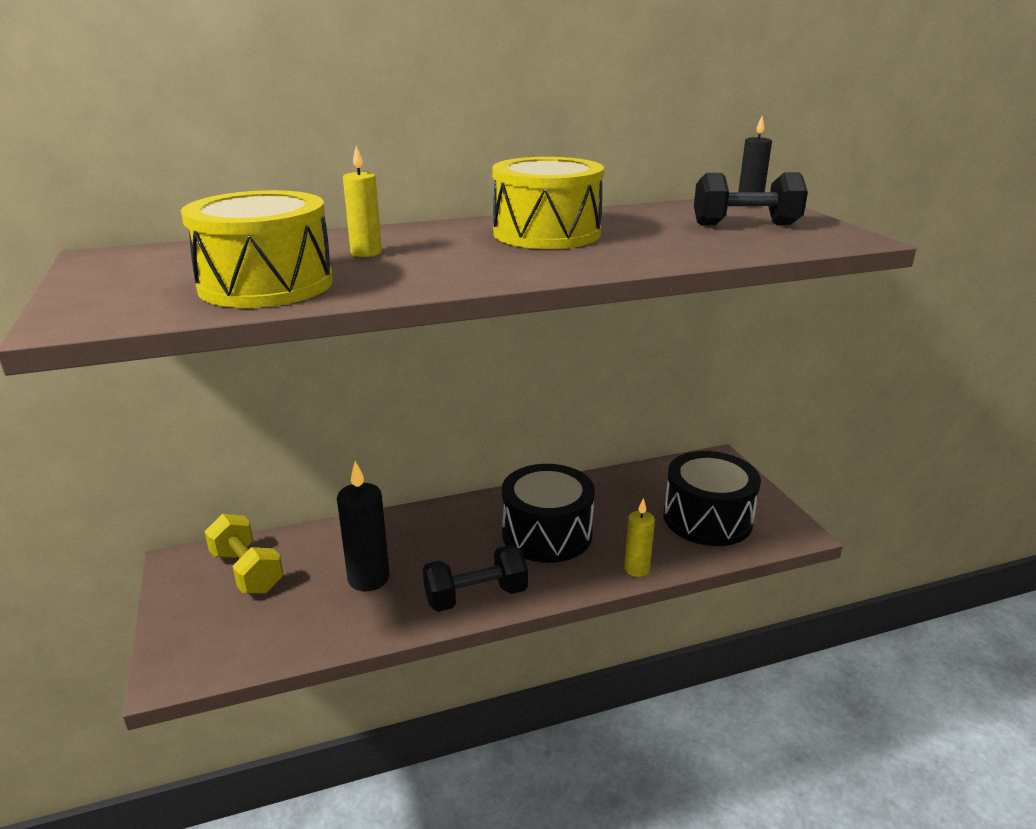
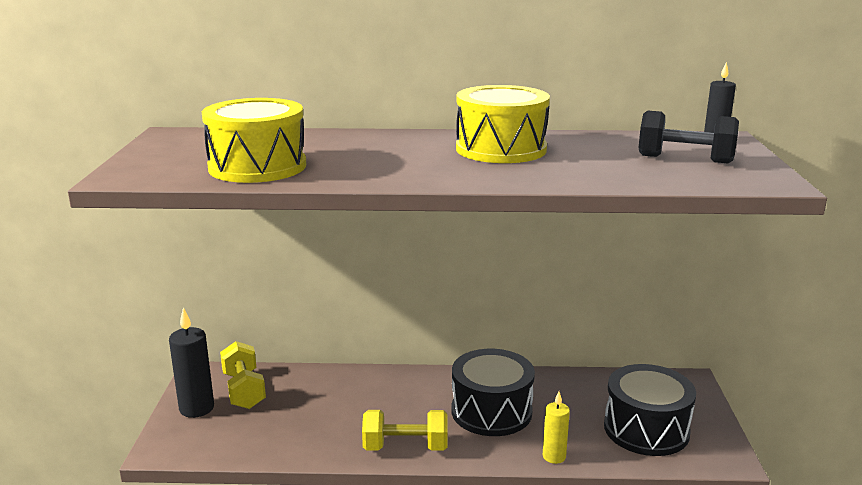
camera: 20 degrees right, 5 degrees down
black candle [337,461,390,591] -> black candle moved to [169,307,214,418]
yellow candle [343,145,382,257] -> none
black dumbbell [423,545,528,612] -> yellow dumbbell [362,410,448,451]

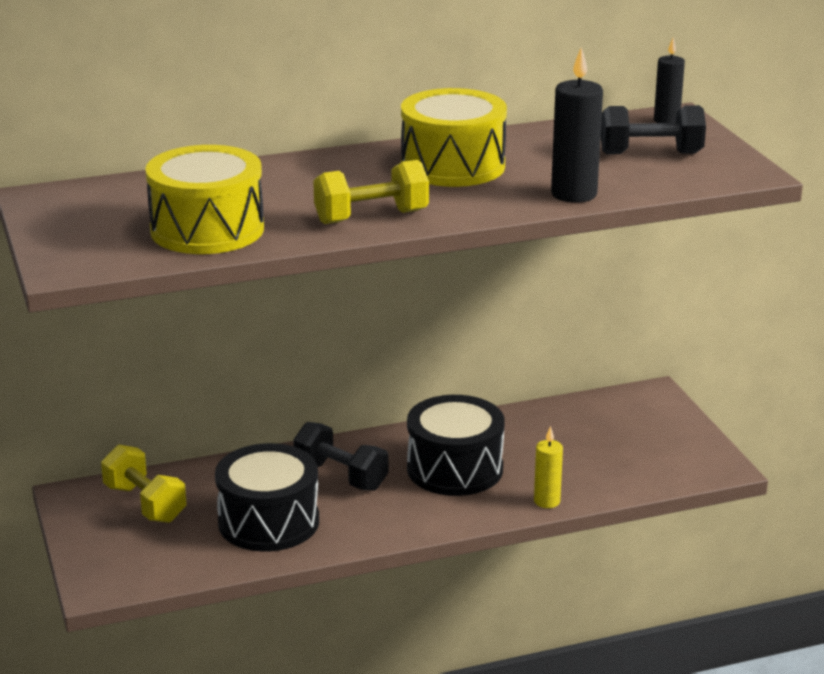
camera: 20 degrees left, 5 degrees up
black candle [169,307,214,418] -> black candle moved to [551,47,603,203]
yellow dumbbell [362,410,448,451] -> yellow dumbbell moved to [313,160,429,224]
black drum [604,364,696,456] -> black drum moved to [215,443,319,552]
none -> black dumbbell [293,422,388,491]

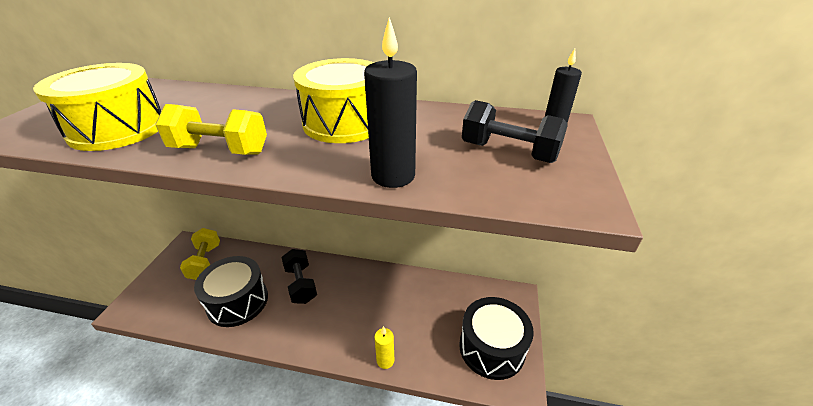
camera: 30 degrees right, 10 degrees up
black drum [407,395,504,496] -> black drum moved to [459,297,534,380]

